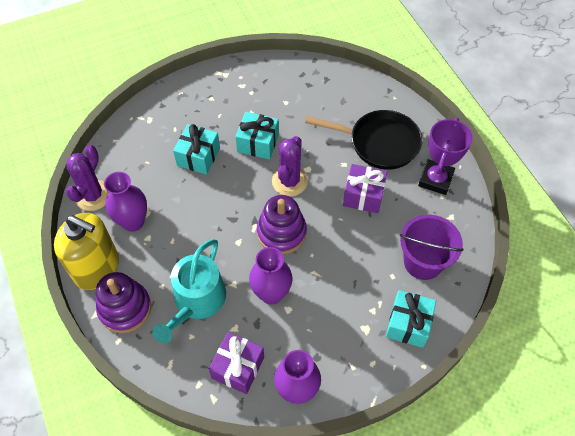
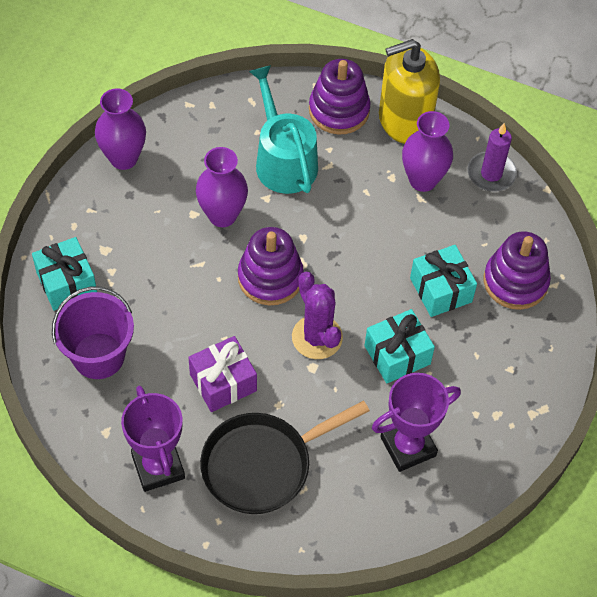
camera: 135 degrees right, 0 degrees up
purple cactus [66,145,109,211] -> purple candle [467,123,517,192]
purple gift [209,332,264,394] -> none
none -> purple trophy [372,373,461,472]
none -> purple stacking toy [484,231,551,310]

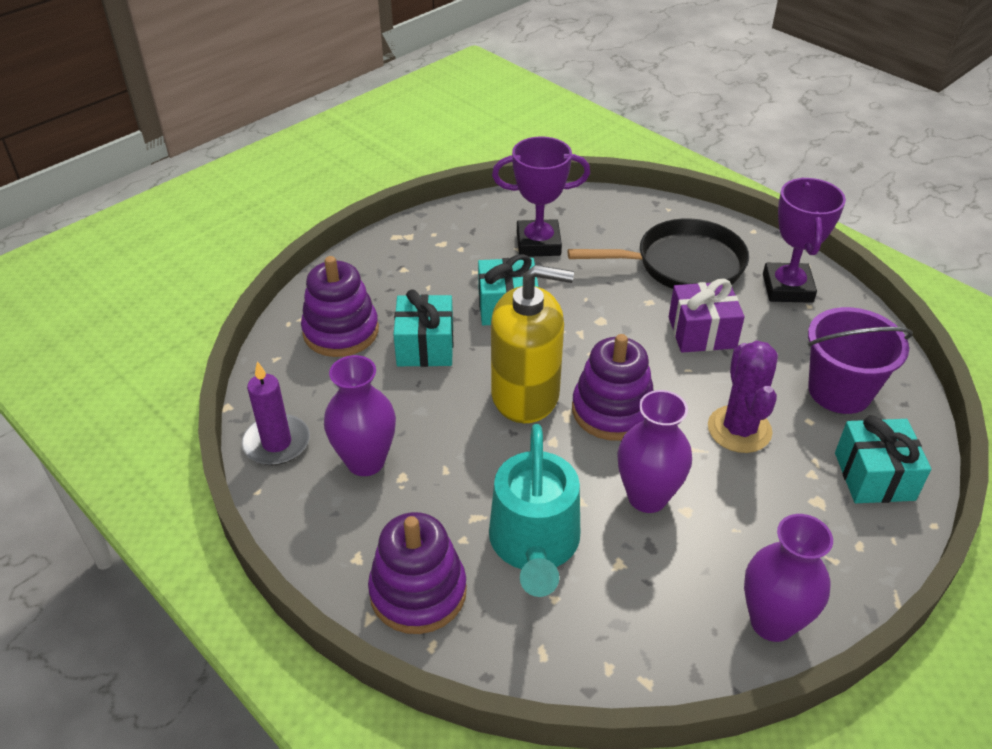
camera: 155 degrees left, 15 degrees down
purple cactus [292,272,343,359] -> purple cactus moved to [708,340,778,453]
yellow soap dispenser [379,39,440,144] -> yellow soap dispenser moved to [491,265,574,423]

